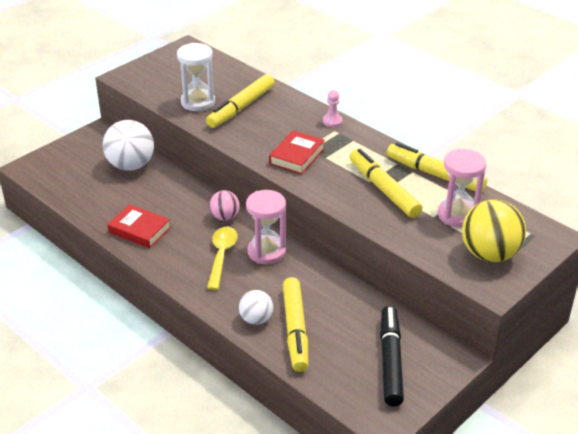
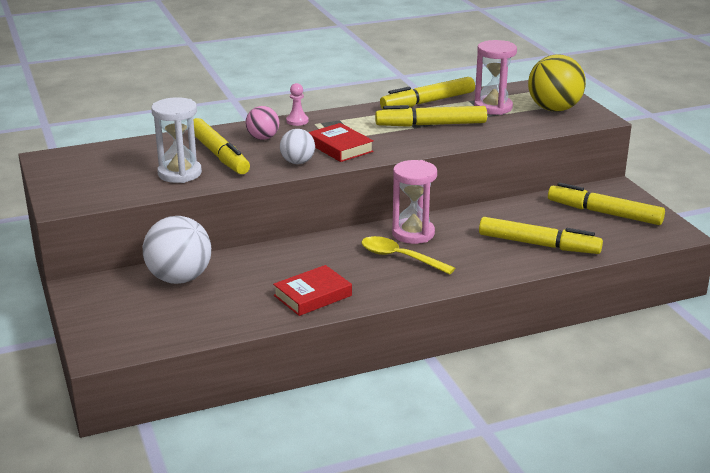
camera: 65 degrees left, 10 degrees down
pink ball [209,190,240,221] -> pink ball moved to [246,106,279,140]
white ball [239,290,273,325] -> white ball moved to [280,129,315,164]
black marker [380,306,404,407] -> yellow marker [548,183,665,225]

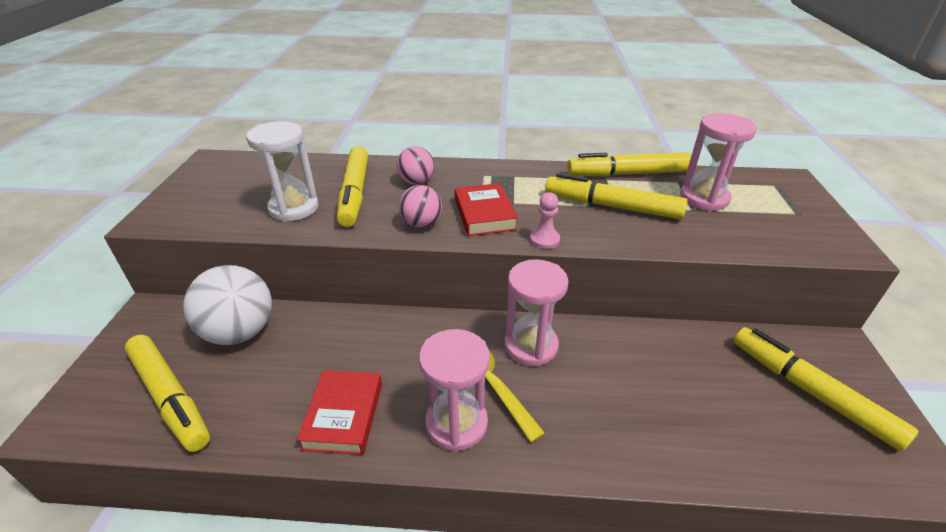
camera: 25 degrees right, 10 degrees up
red book [273,265,352,316] -> red book turned 75 degrees counterclockwise [297,370,382,455]
white ball [280,129,315,164] -> pink ball [399,185,442,228]
pink pawn [286,83,309,126] -> pink pawn moved to [530,192,560,249]
yellow marker [479,217,603,254] -> yellow marker moved to [125,335,210,452]
yellow ball [528,54,586,112] -> none
none -> pink hourglass [419,329,490,452]

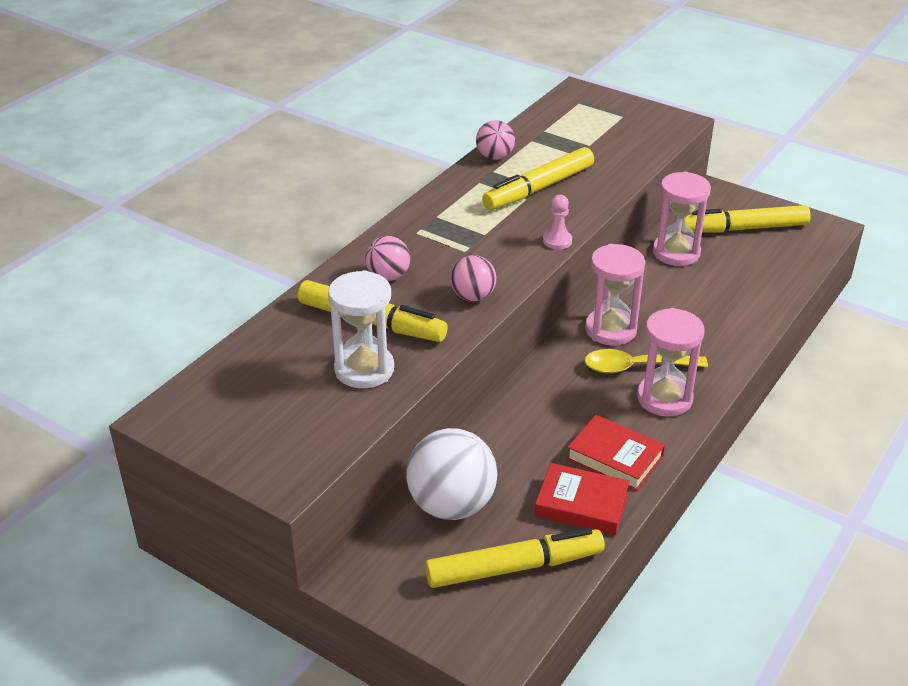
camera: 60 degrees left, 0 degrees up
red book [455,183,518,236] -> red book moved to [534,463,630,535]
yellow marker [567,152,692,177] -> pink ball [476,120,515,160]
pink hourglass [680,113,757,211] -> pink hourglass moved to [653,171,711,266]

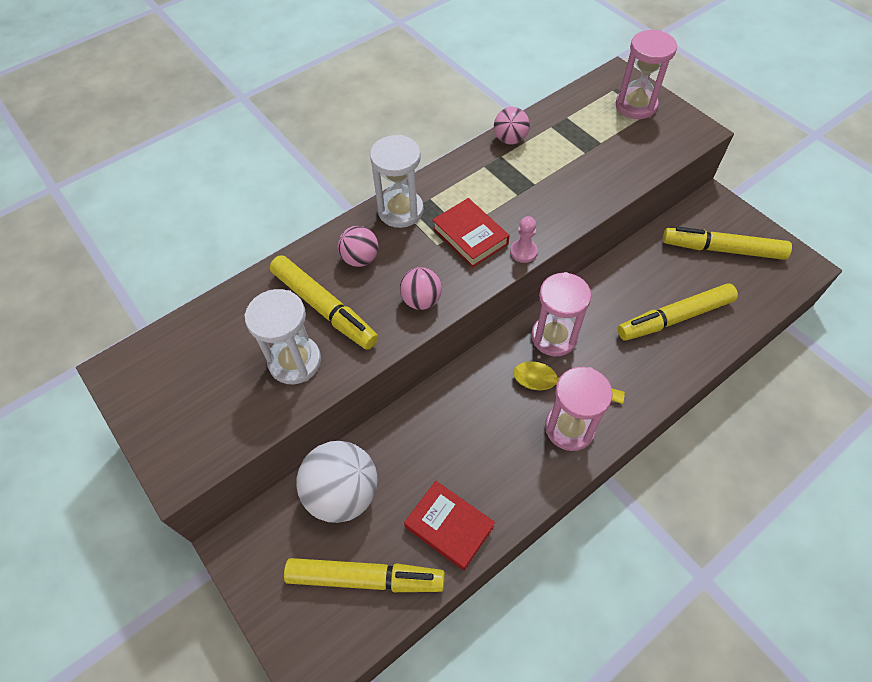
camera: 20 degrees right, 20 degrees up
yellow marker [482,147,594,210] -> yellow marker moved to [617,283,738,341]
red book [567,415,665,491] -> red book moved to [433,198,510,268]
pink hourglass [653,171,711,266] -> pink hourglass moved to [616,30,677,119]
none -> white hourglass [370,135,424,228]

